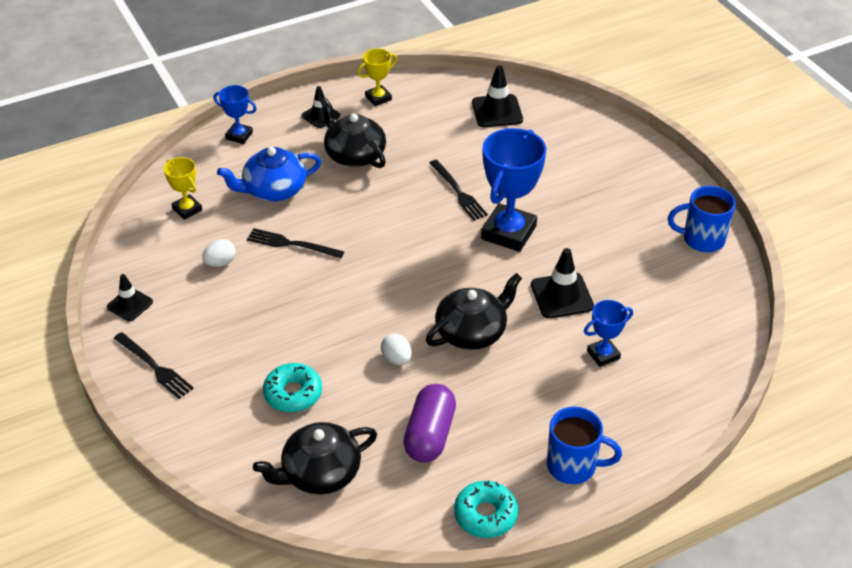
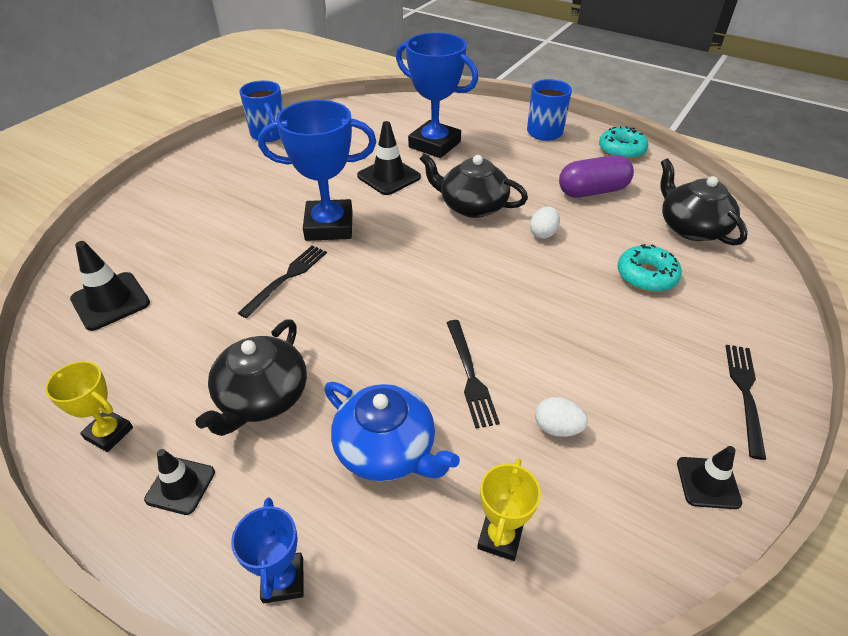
camera: 120 degrees left, 0 degrees up
black teapot [253,422,377,495] -> black teapot turned 150 degrees counterclockwise [660,158,748,246]
blue trophy [584,300,633,367] -> blue trophy [396,33,478,158], size x1.93

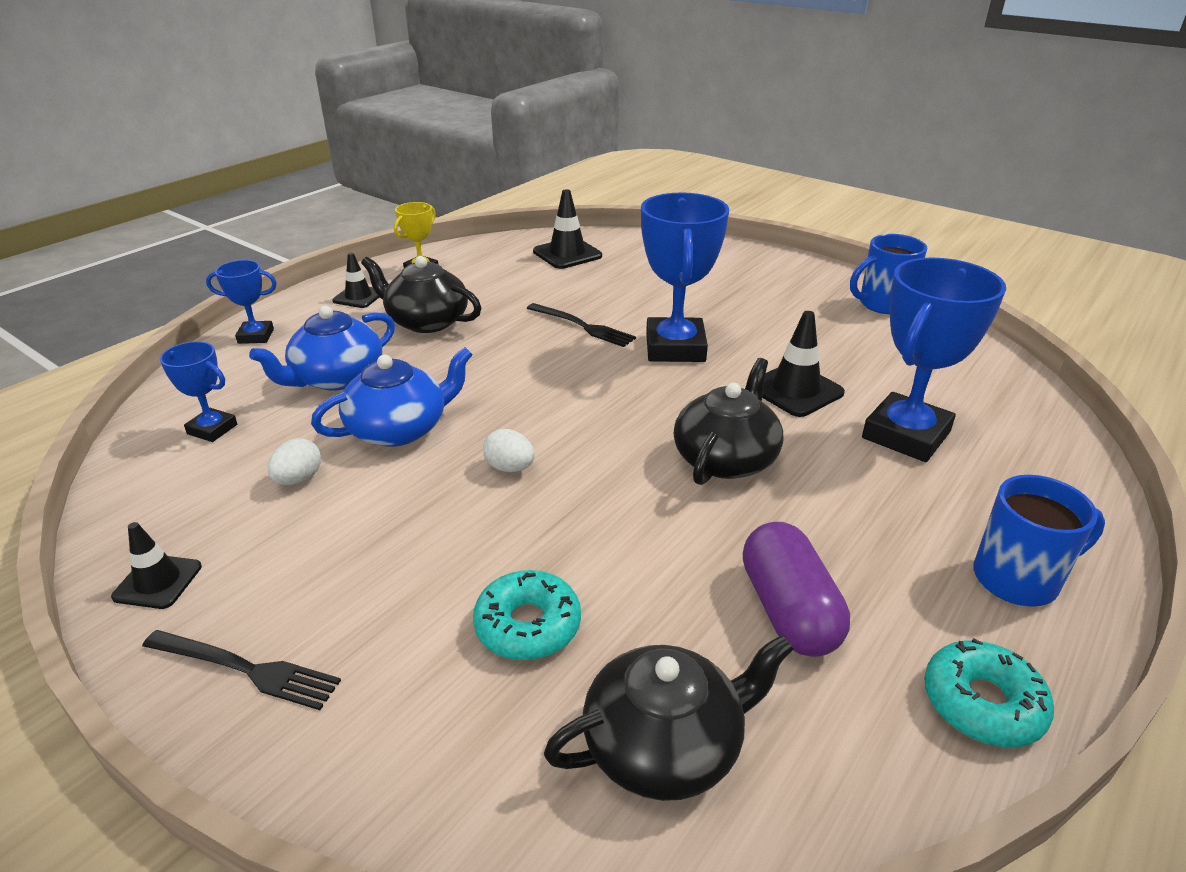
camera: 95 degrees right, 10 degrees down
black fork [447,320,500,428] -> blue teapot [311,347,473,447]
yellow trophy [477,458,541,561] -> blue trophy [160,341,237,442]
white egg [530,207,560,239] -> white egg moved to [483,429,535,472]

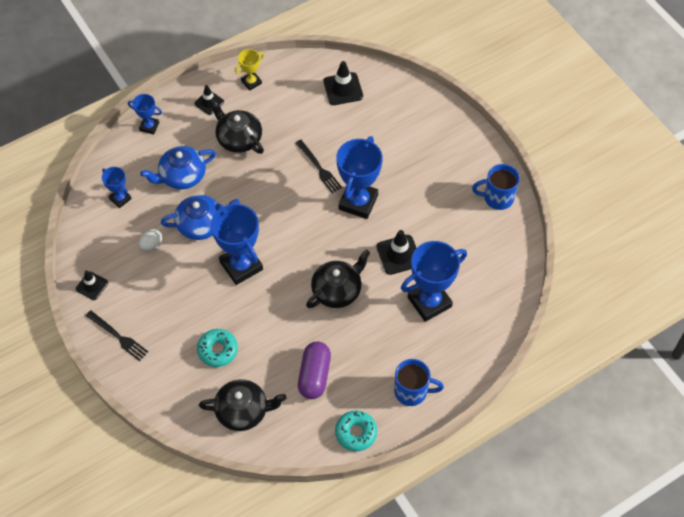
camera: 20 degrees right, 25 degrees up
white egg [483,429,535,472] -> blue trophy [211,203,263,285]

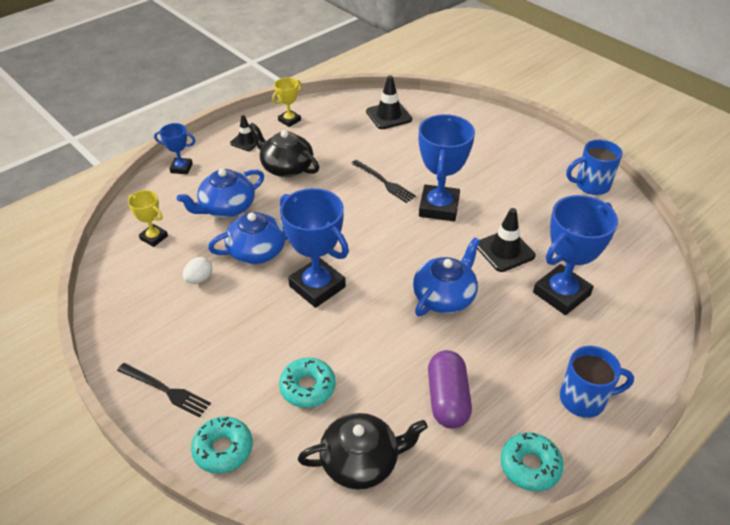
camera: 10 degrees left, 15 degrees down
black traffic cone [76,270,108,300] -> none
blue trophy [102,167,132,208] -> yellow trophy [128,190,168,247]
black teapot [306,249,370,308] -> blue teapot [413,237,480,316]
none -> turquoise donut [191,416,253,474]

